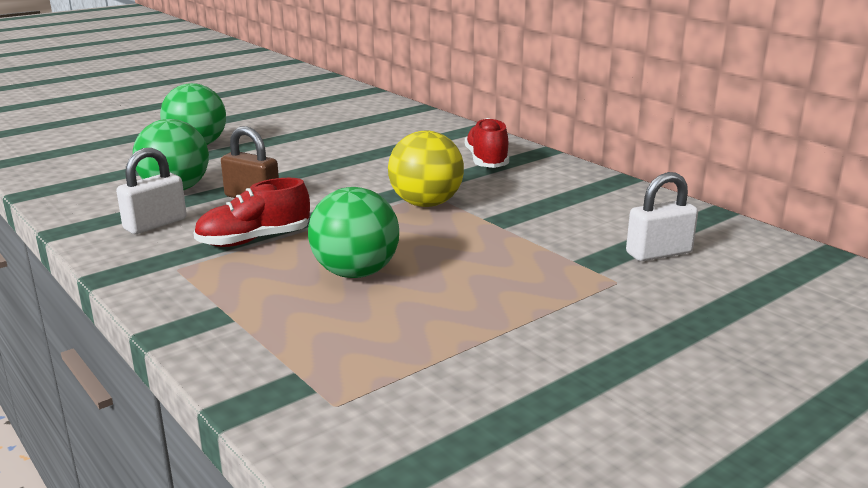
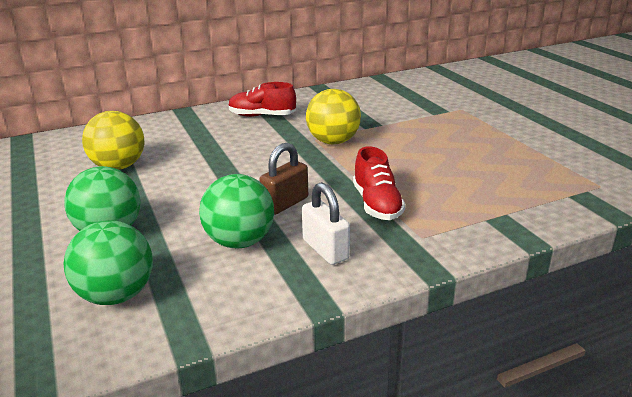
camera: 75 degrees left, 5 degrees up
green ball [308,187,399,278] -> green ball moved to [64,220,153,305]
white padlock [626,172,698,261] -> none
none -> yellow ball [82,111,144,170]

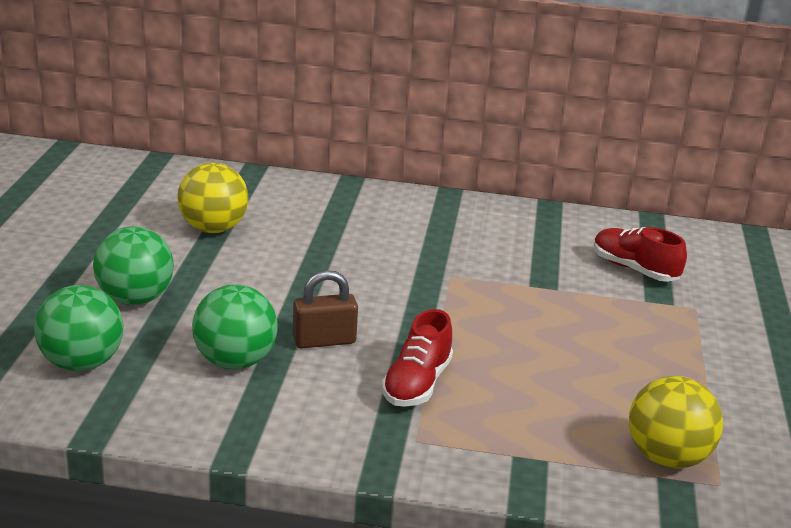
camera: 30 degrees right, 0 degrees up
red shoe [228,82,296,117] -> red shoe moved to [594,227,687,282]
white padlock [302,182,350,265] -> none
yellow ball [306,89,361,144] -> yellow ball moved to [629,376,723,469]

